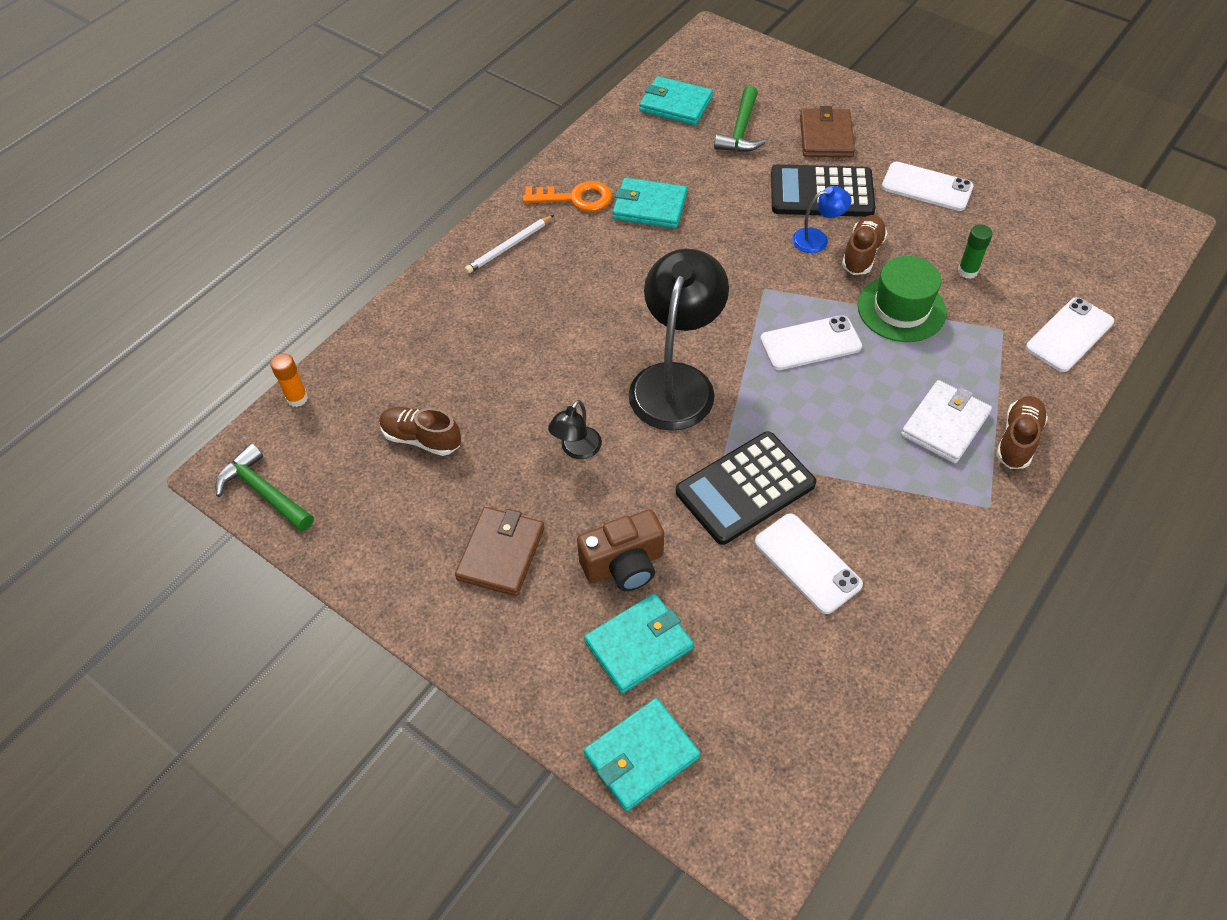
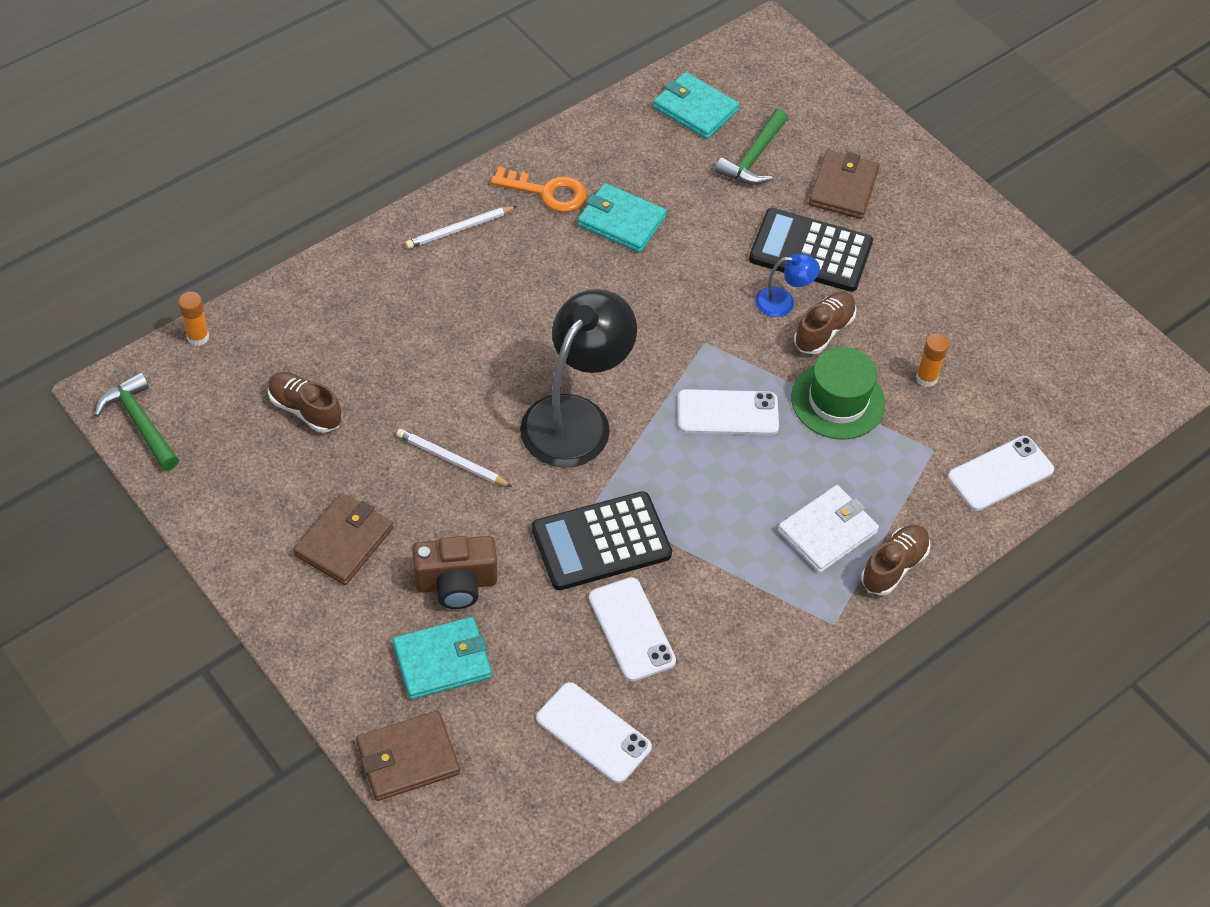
camera: 10 degrees right, 0 degrees up
black lamp [548,400,602,459] -> white pencil [396,429,512,487]
turquoise wallet [584,698,700,811] -> brown wallet [356,711,460,801]
white phone [882,162,973,211] -> white phone moved to [536,682,652,783]
green glue stick [958,224,992,279] -> orange glue stick [916,334,949,387]

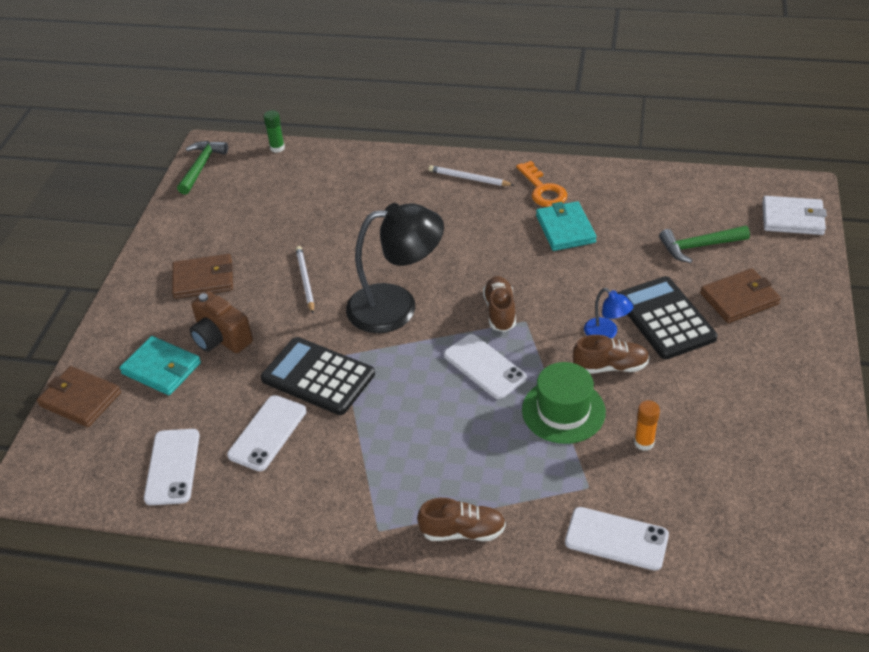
camera: 55 degrees right, 10 degrees down
orange glue stick [178,292,209,346] -> green glue stick [263,110,285,153]
brown shoe [268,372,342,433] -> brown shoe moved to [483,276,516,332]
turquoise wallet [653,72,739,139] -> none
white wallet [778,485,879,573] -> white wallet moved to [762,196,827,235]

